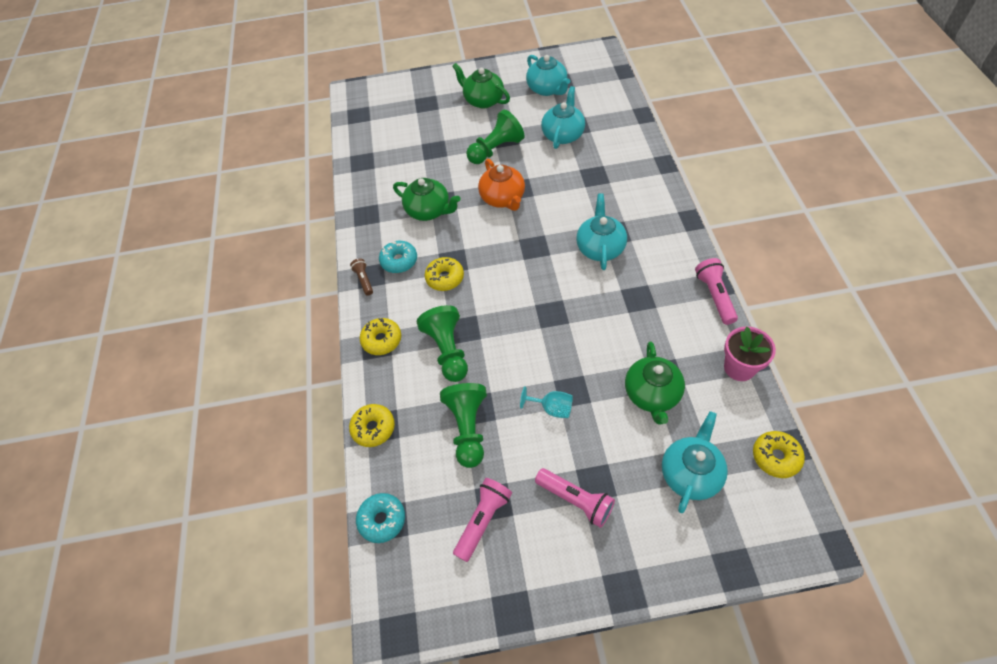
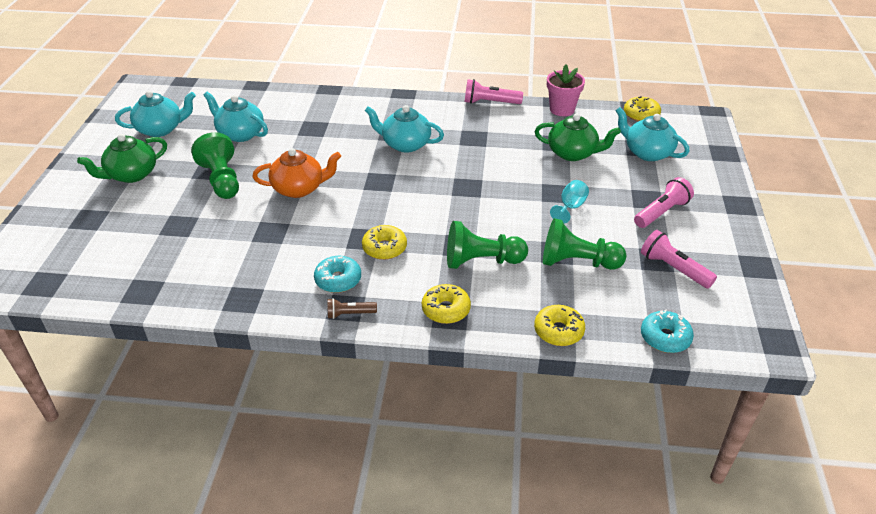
camera: 80 degrees left, 15 degrees down
green teapot [393,178,460,221] -> none

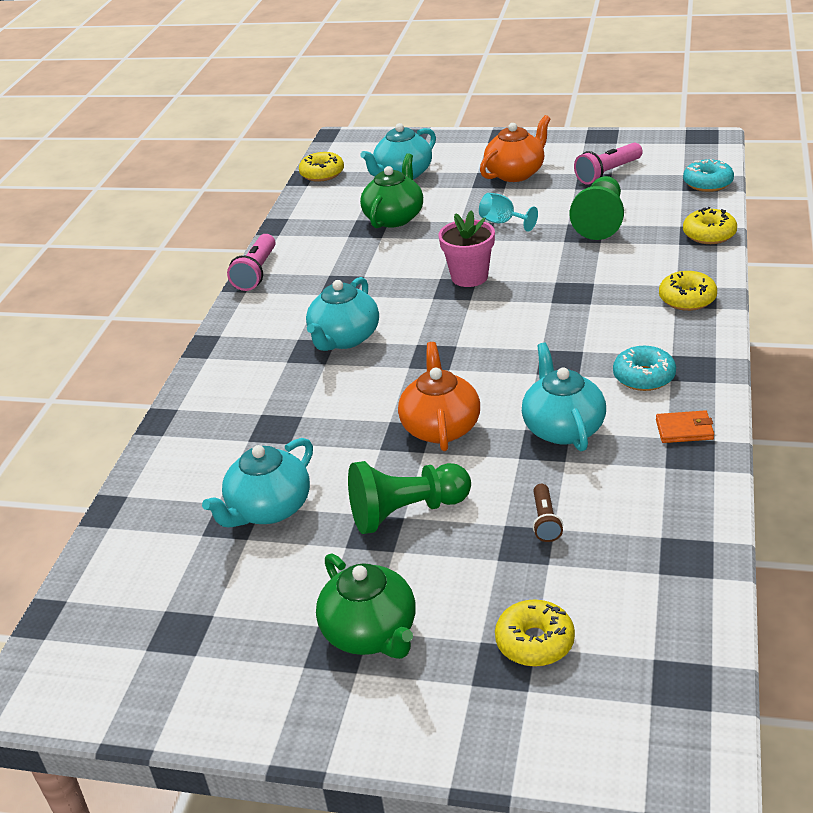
camera: 80 degrees left, 5 degrees down
turquoise teapot [115,91,196,137] -> turquoise teapot moved to [522,343,606,451]
brown flashlight [328,298,377,319] -> brown flashlight moved to [533,484,563,542]
yellow donut [362,225,407,260] -> yellow donut moved to [495,599,575,667]
green pawn [447,221,528,269] -> none
pink flower pot [547,64,585,116] -> pink flower pot moved to [438,210,495,287]
pink flashlight [634,177,694,228] -> orange teapot [480,115,550,182]
none -> orange wallet [656,410,714,443]

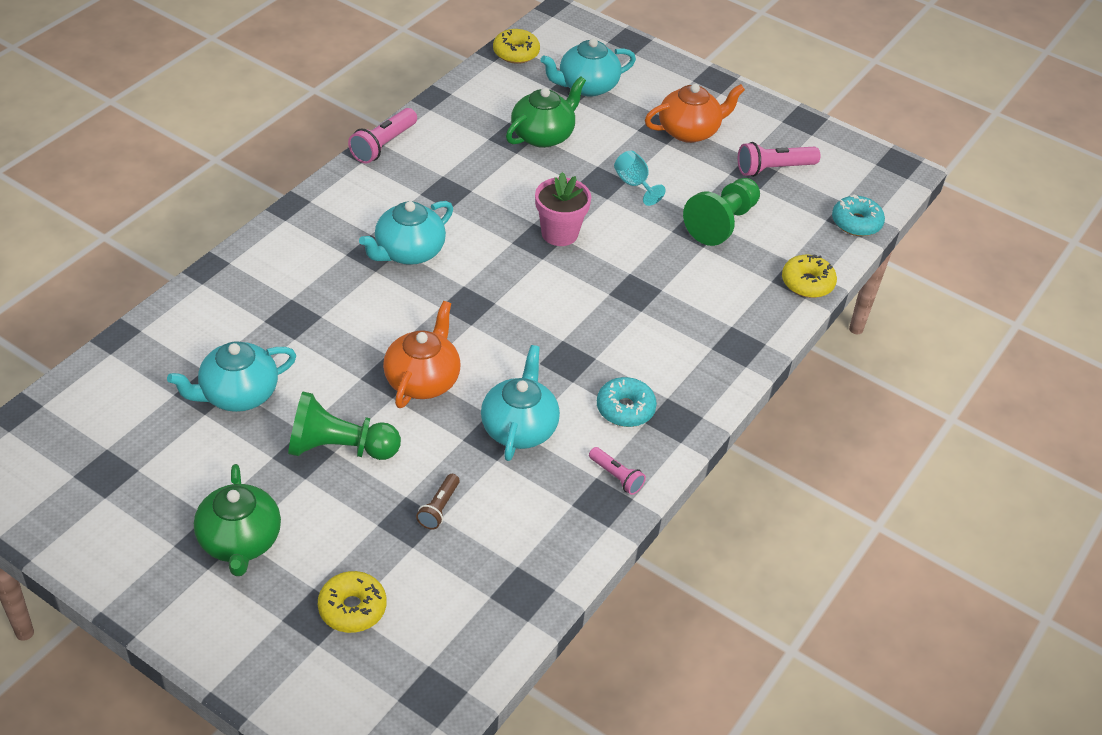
camera: 15 degrees right, 10 degrees up
orange wallet [656,410,714,443] -> pink flashlight [589,447,646,495]
yellow donut [659,271,717,311] -> none

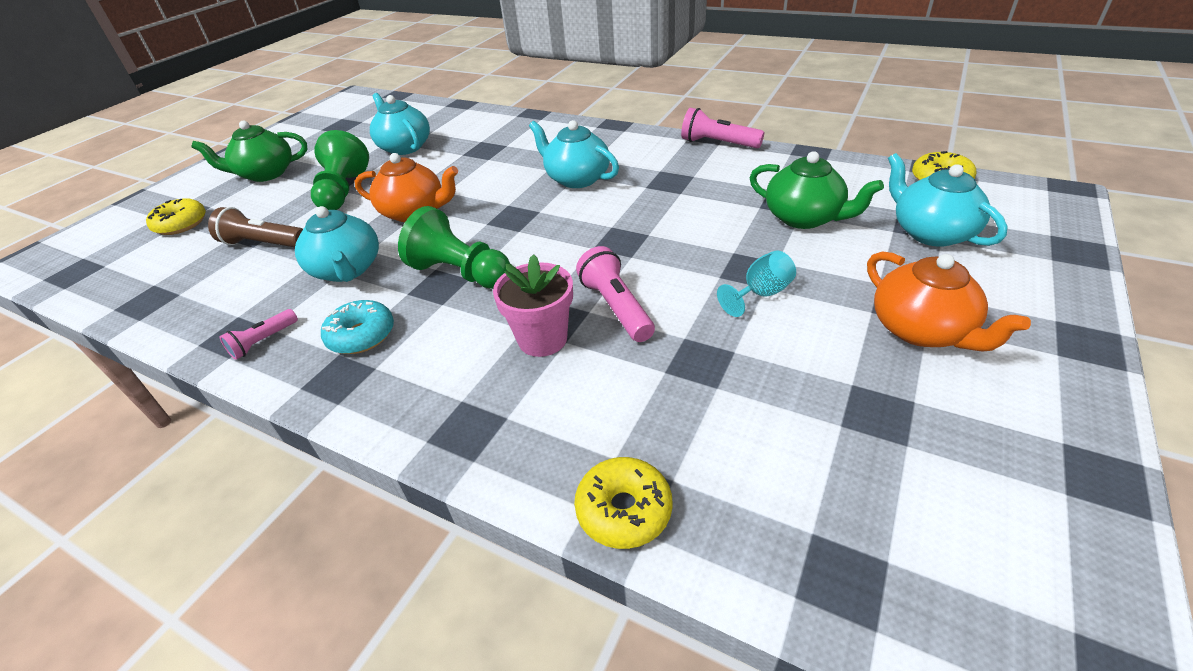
camera: 90 degrees right, 5 degrees down
brown flashlight [416,474,460,530] -> brown flashlight [208,207,303,247], size x1.61
turquoise teapot [481,345,560,461] -> turquoise teapot turned 60 degrees clockwise [295,206,379,282]
pink flower pot [535,172,591,246] -> pink flower pot moved to [493,254,573,357]
green pawn [683,178,760,246] -> green pawn moved to [398,206,510,289]
pink flashlight [738,142,821,177] -> pink flashlight moved to [576,246,655,342]
turquoise donut [832,195,885,236] -> none

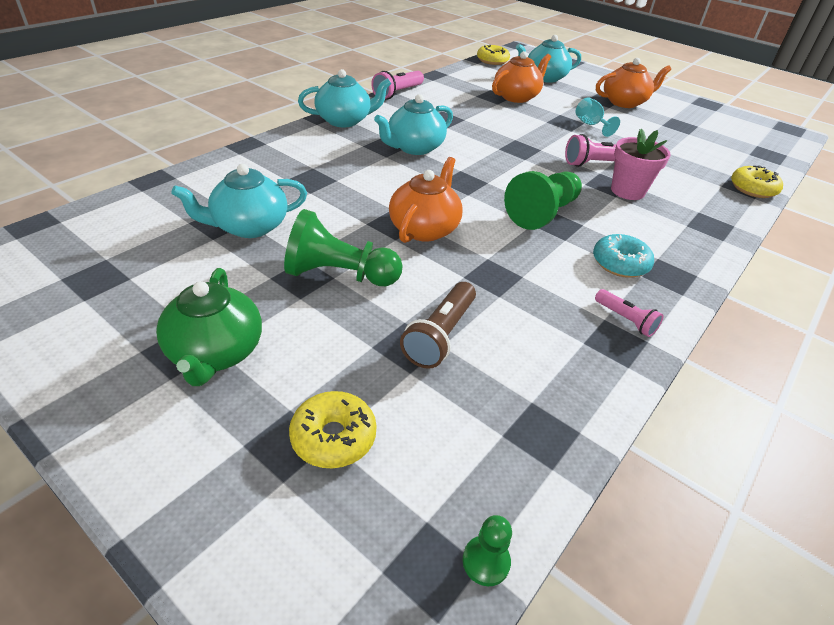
camera: 85 degrees left, 0 degrees up
turquoise teapot [295,206,379,282] -> turquoise teapot moved to [298,69,391,127]
green teapot [750,151,884,229] -> orange teapot [492,51,551,103]
none -> green pawn [462,515,512,586]

